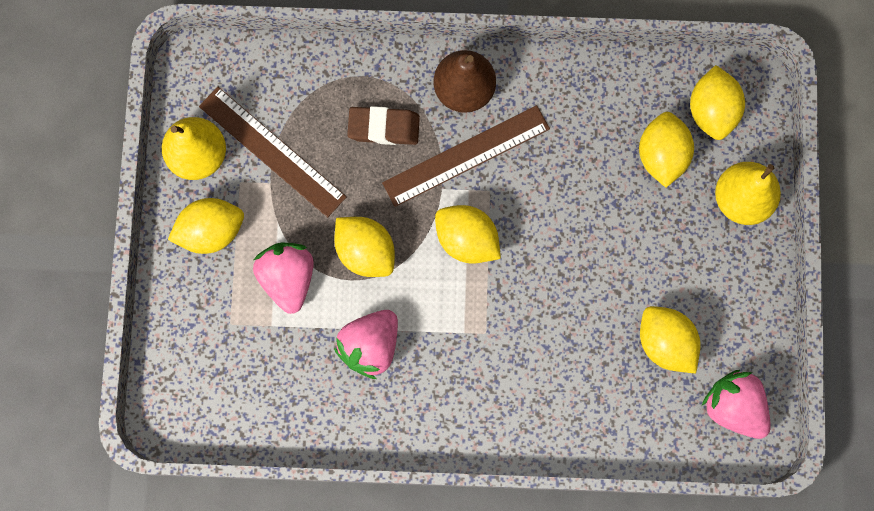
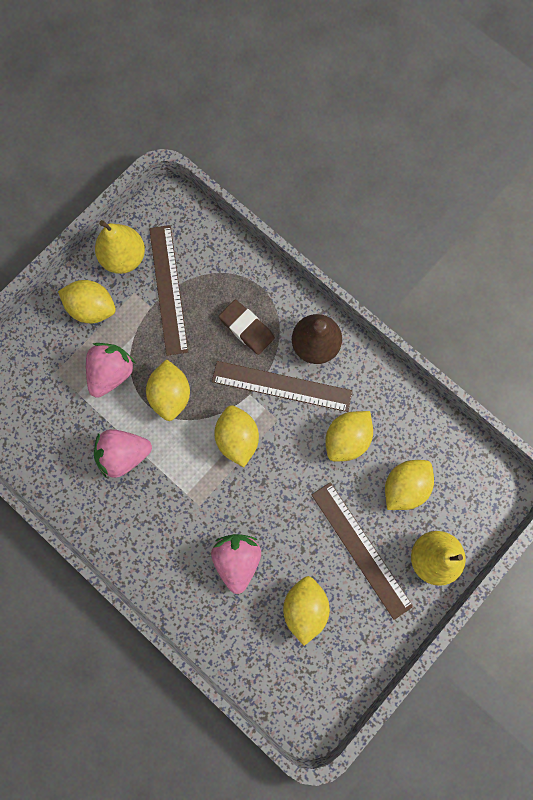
camera: 40 degrees right, 0 degrees up
yellow lemon [690,65,745,140] -> yellow lemon moved to [325,411,373,461]
pink strawberry [702,370,771,439] -> pink strawberry moved to [211,534,261,594]
none -> brown ruler [312,482,413,620]

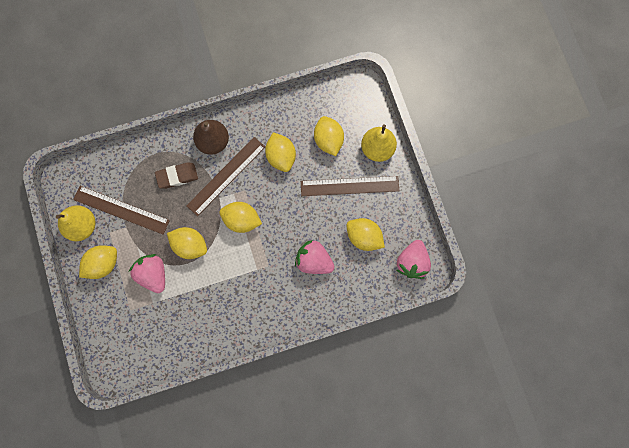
camera: 60 degrees left, 0 degrees up
pink strawberry [94,429,152,478] -> pink strawberry moved to [397,240,431,279]

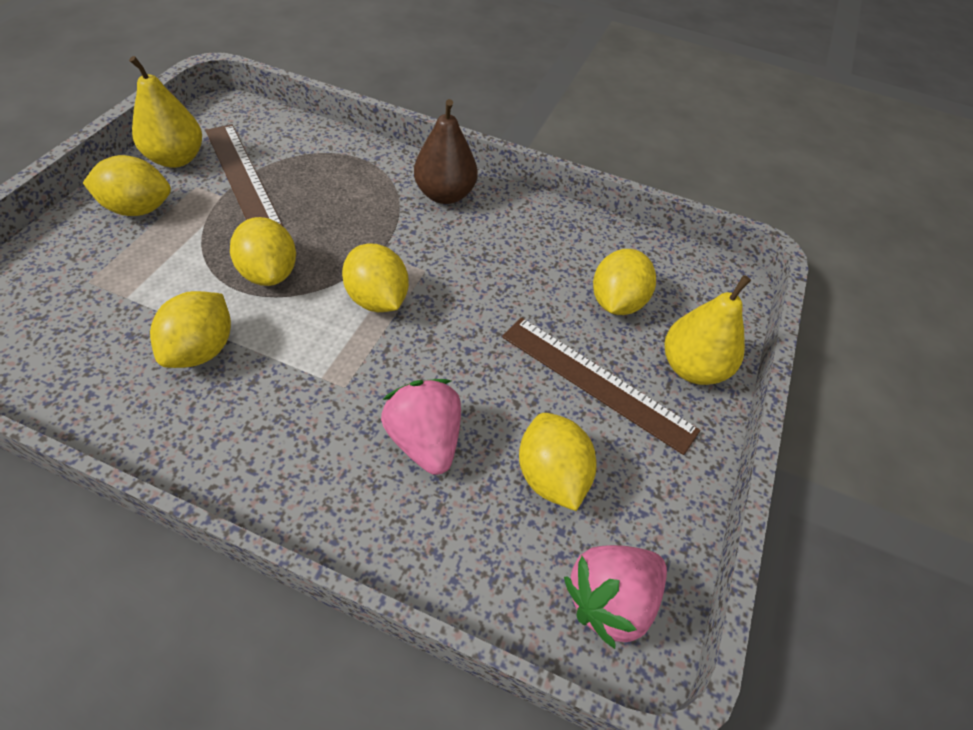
camera: 35 degrees right, 25 degrees down
pink strawberry [129,254,165,293] -> none
brown eraser [155,163,198,189] -> none
brown ruler [186,137,265,216] -> none
yellow lemon [265,132,296,172] -> yellow lemon moved to [150,291,231,368]

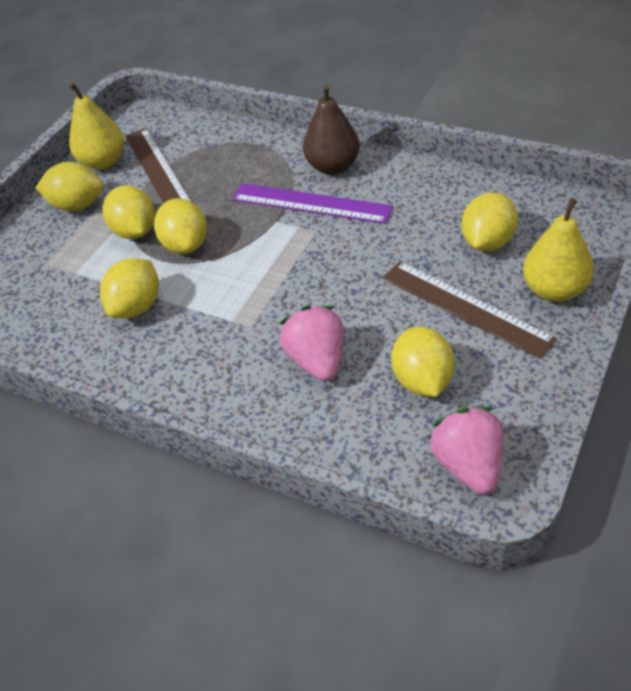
camera: 15 degrees right, 5 degrees down
yellow lemon [342,244,409,312] -> yellow lemon moved to [103,185,155,239]
pink strawberry [564,545,667,649] -> pink strawberry turned 105 degrees clockwise [429,407,503,494]
none -> purple ruler [232,183,393,224]

